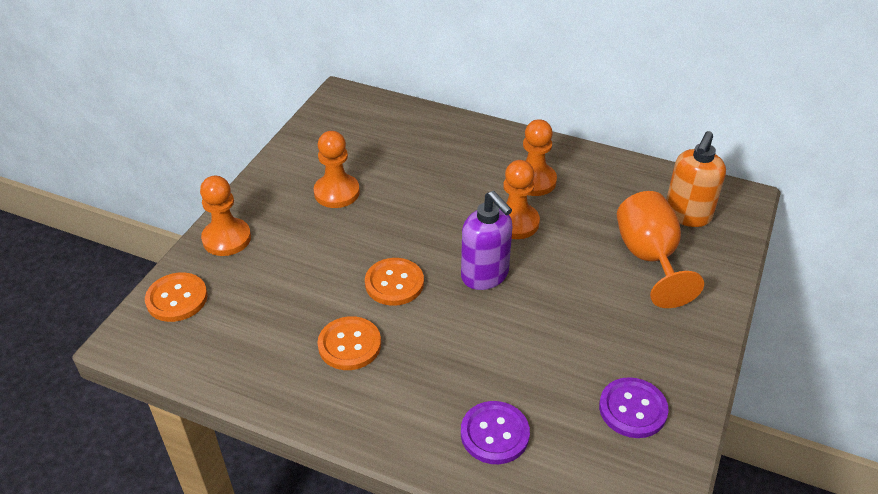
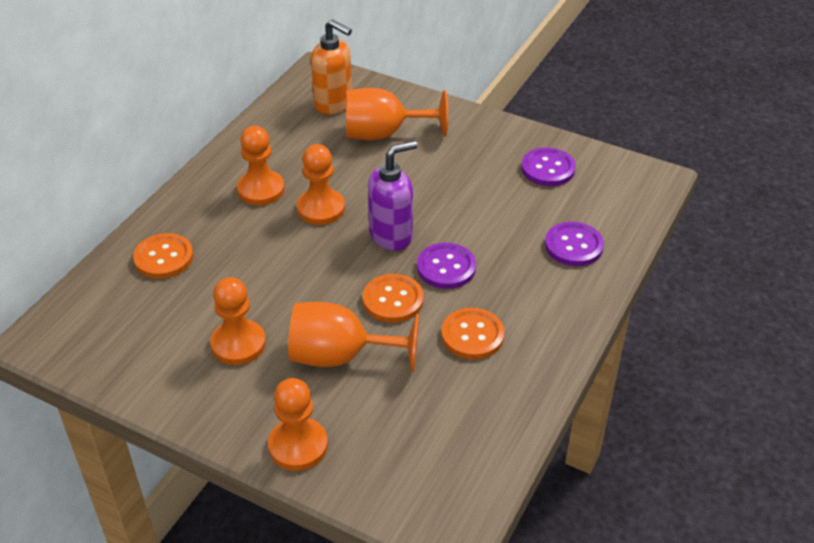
camera: 85 degrees left, 0 degrees up
orange button [145,272,208,322] -> orange button moved to [133,233,193,279]
none -> orange goblet [288,302,419,372]
none -> purple button [417,243,476,289]

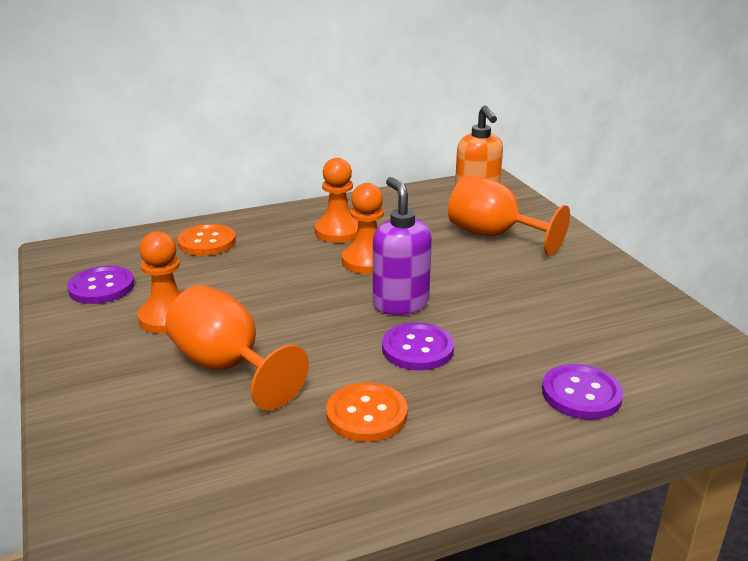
camera: 40 degrees right, 15 degrees down
orange pawn [268,378,328,471] -> none
orange button [363,274,424,323] -> none
purple soap dispenser [368,140,418,251] -> purple soap dispenser turned 120 degrees counterclockwise [373,177,432,315]
purple button [521,147,576,186] -> purple button moved to [67,266,135,304]

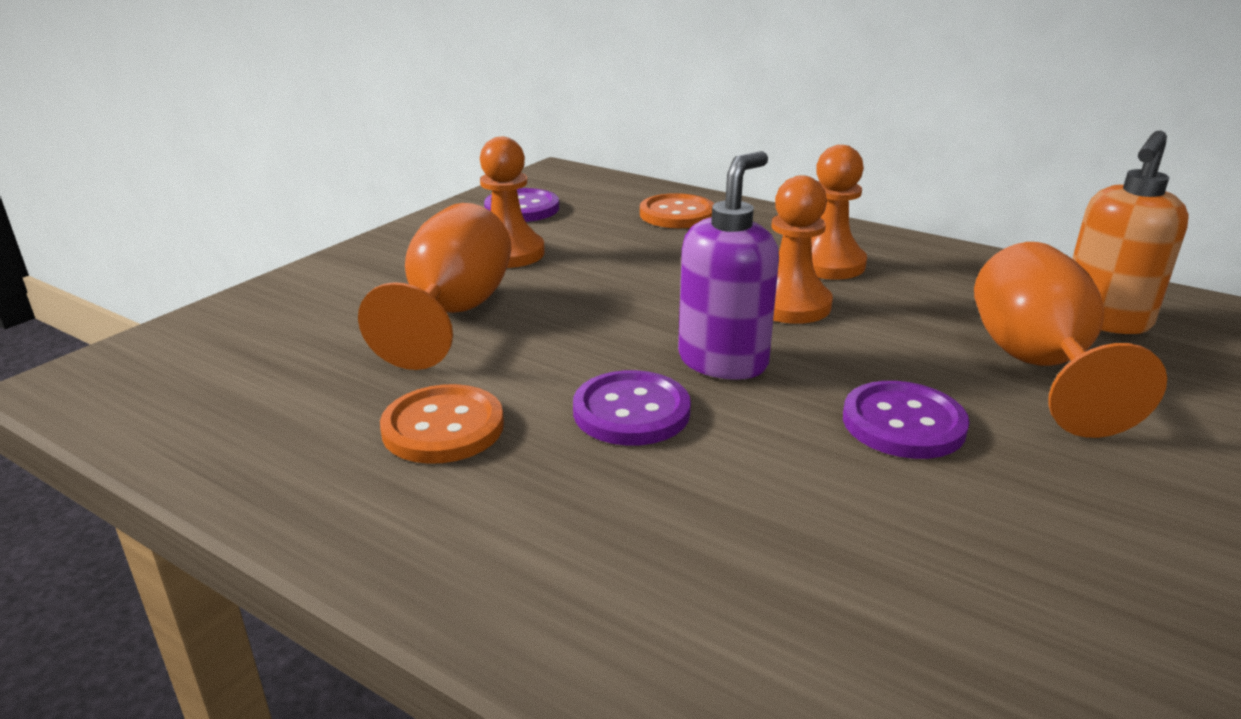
camera: 55 degrees right, 0 degrees up
purple button [542,364,624,420] -> purple button moved to [843,381,970,459]

